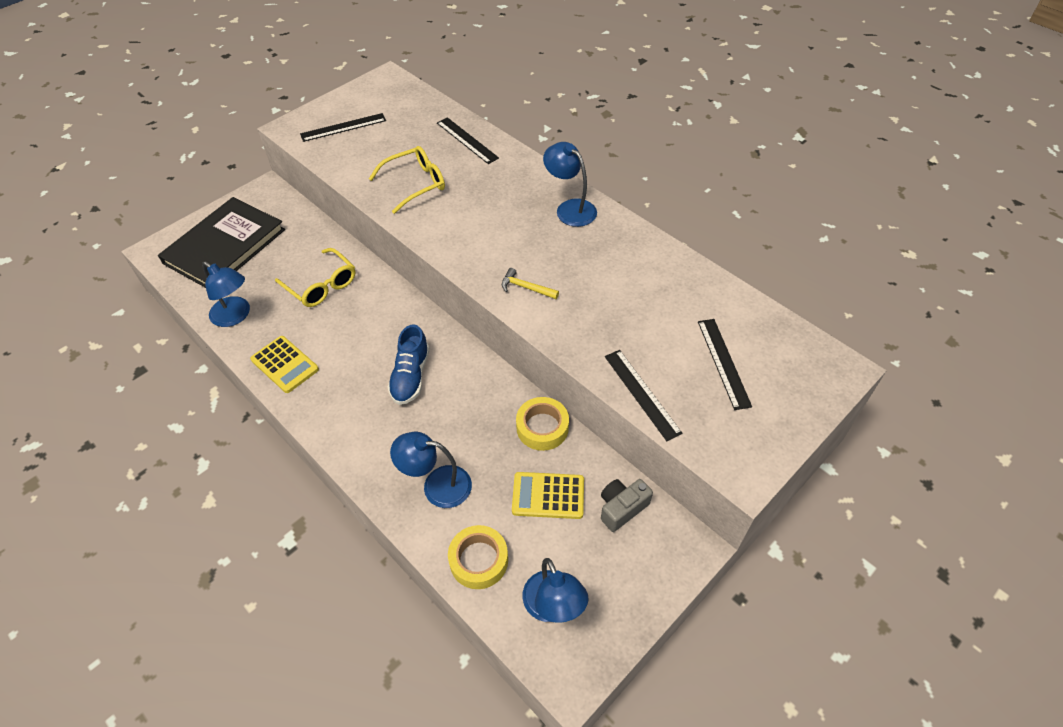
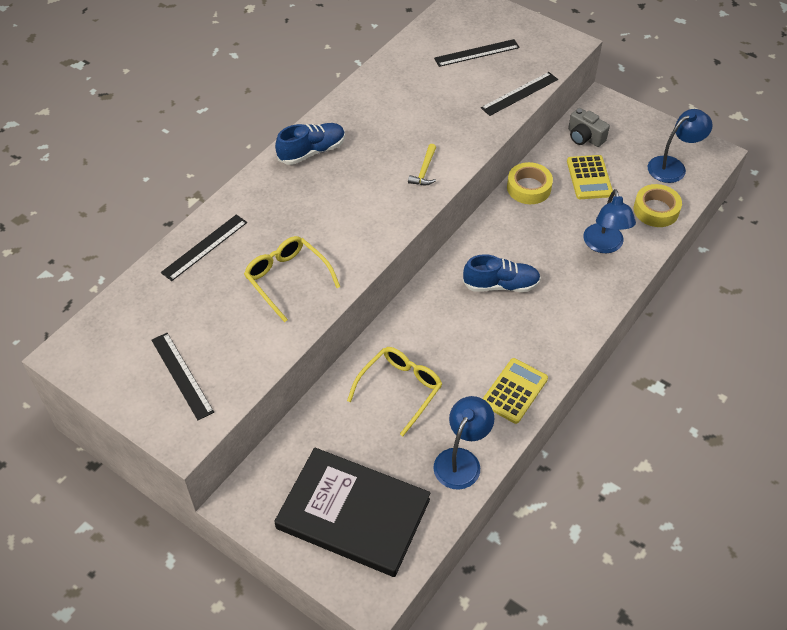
camera: 100 degrees left, 0 degrees up
blue lamp [543,142,597,227] -> blue shoe [275,123,345,165]

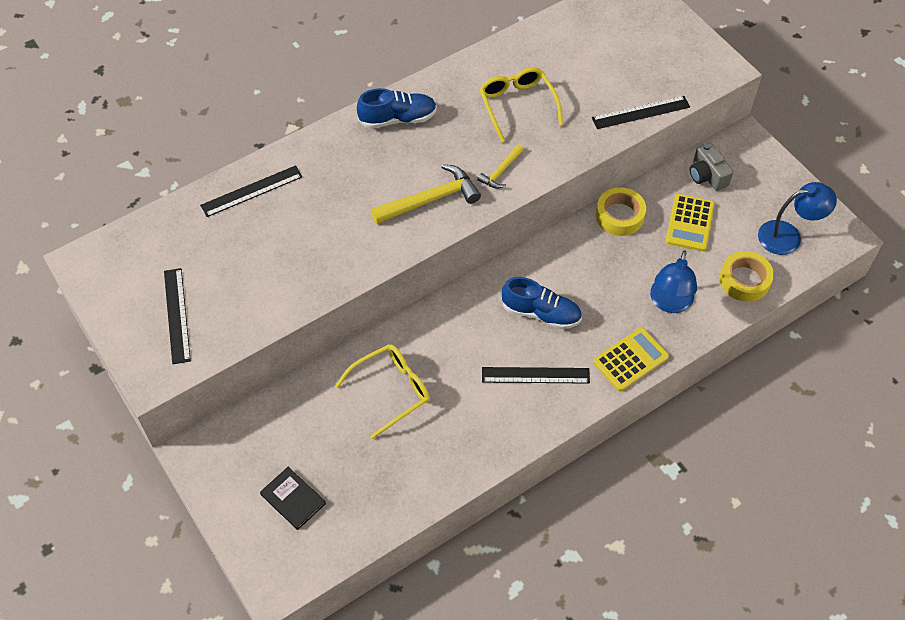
camera: 20 degrees right, 5 degrees up
yellow glasses [244,236,340,322] -> yellow glasses moved to [479,67,563,142]
black book [274,447,430,577] -> black book [260,467,326,530], size x0.42
blue lamp [433,396,494,490] -> none
black ruler [434,39,520,67] -> black ruler moved to [482,367,590,384]
yellow calculator [483,358,548,424] -> yellow calculator moved to [593,327,669,391]
none -> yellow hammer [371,164,481,224]

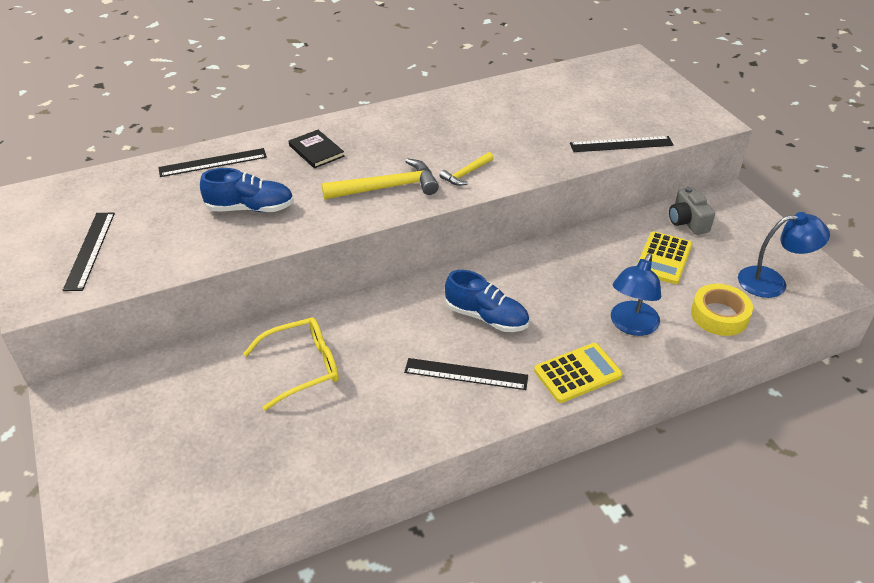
camera: 10 degrees right, 15 degrees down
black book [260,467,326,530] -> black book moved to [289,130,344,168]
blue shoe [357,88,437,128] -> blue shoe moved to [200,168,294,212]
yellow glasses [479,67,563,142] -> none
yellow tape [596,187,646,236] -> none

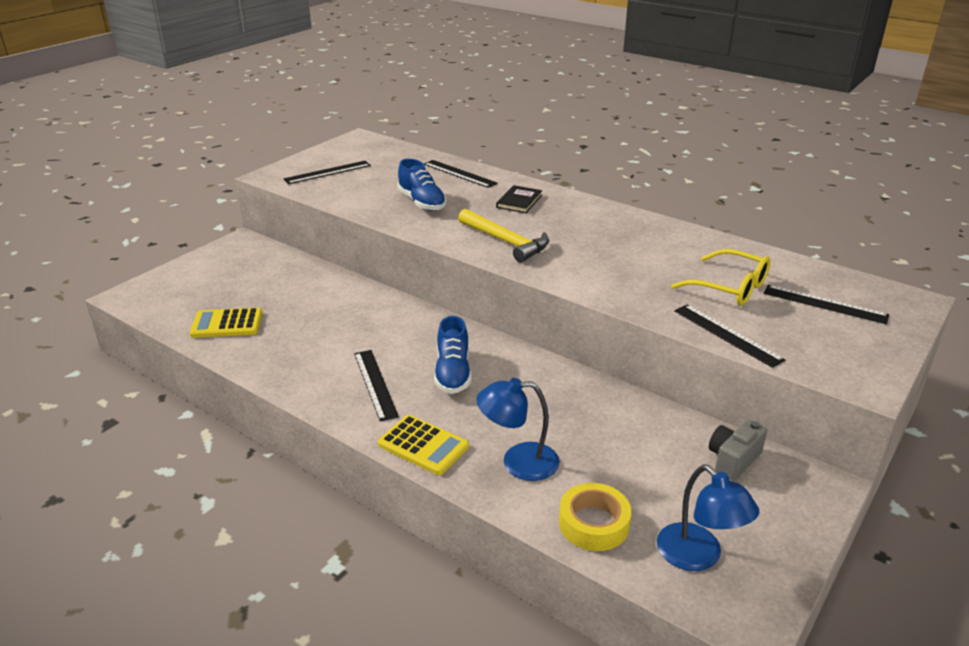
camera: 60 degrees right, 10 degrees down
yellow glasses [243,317,339,411] -> yellow glasses moved to [671,249,771,305]
yellow hammer [439,152,493,186] -> none
yellow calculator [637,231,693,284] -> yellow calculator moved to [190,308,262,338]
none -> black ruler [764,285,889,324]

